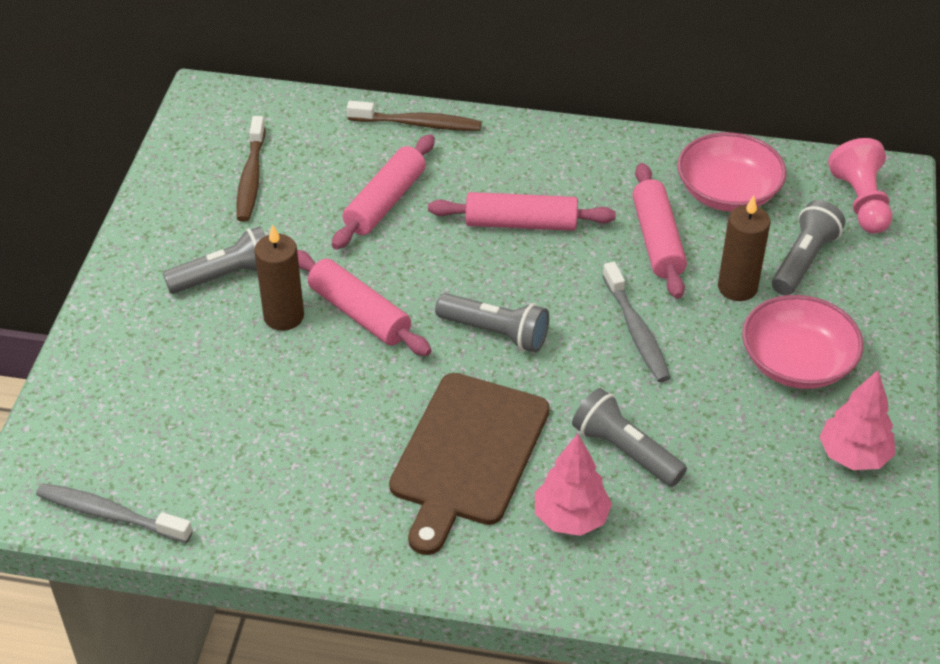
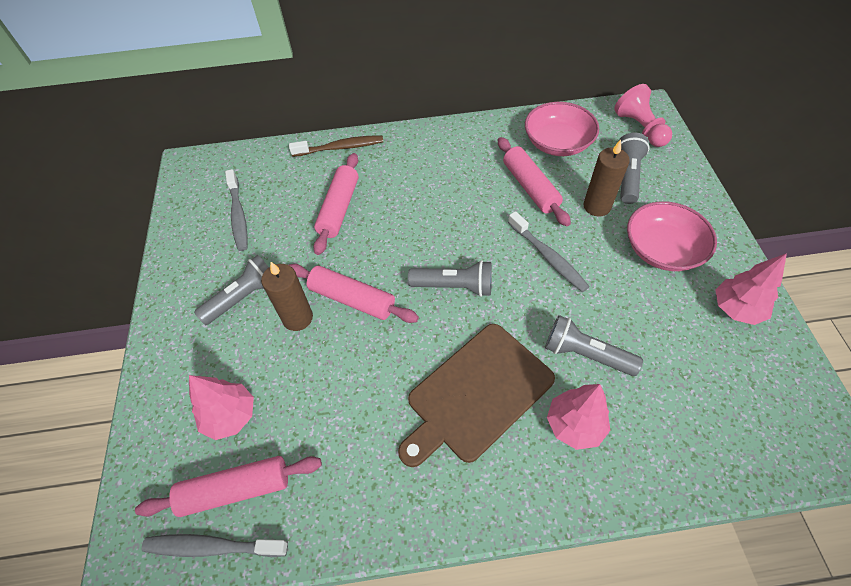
camera: 15 degrees left, 10 degrees up
brown toothbrush [237,116,265,222] -> grey toothbrush [225,169,248,251]
brown cutting board [389,373,550,555] -> brown cutting board turned 45 degrees clockwise [398,324,555,467]
pink rolling pin [428,192,616,231] -> pink rolling pin moved to [135,456,322,517]
none -> pink tree [189,375,254,440]

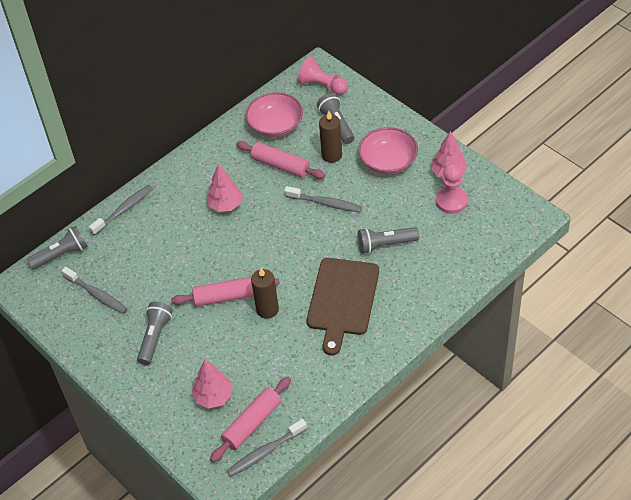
camera: 35 degrees left, 5 degrees down
brown candle [261,262,313,331] -> brown candle moved to [251,268,279,319]
brown toothbrush [289,135,383,157] -> grey toothbrush [89,185,153,235]
pink rolling pin [313,153,359,255] -> none
grey flashlight [408,260,492,297] -> grey flashlight moved to [27,226,88,270]
pink tree [547,384,611,450] -> pink tree moved to [206,164,243,212]
none -> pink pawn [436,163,468,214]

